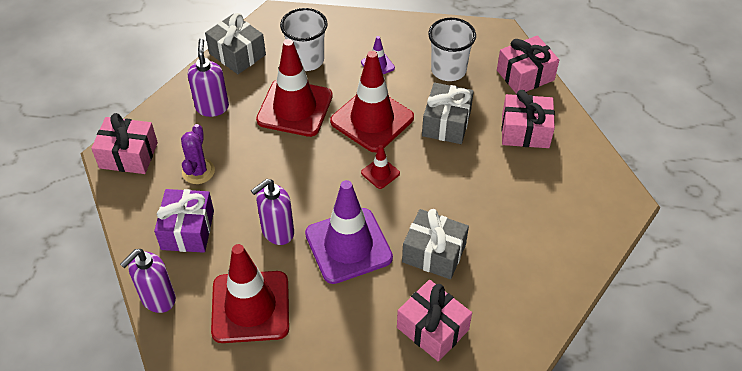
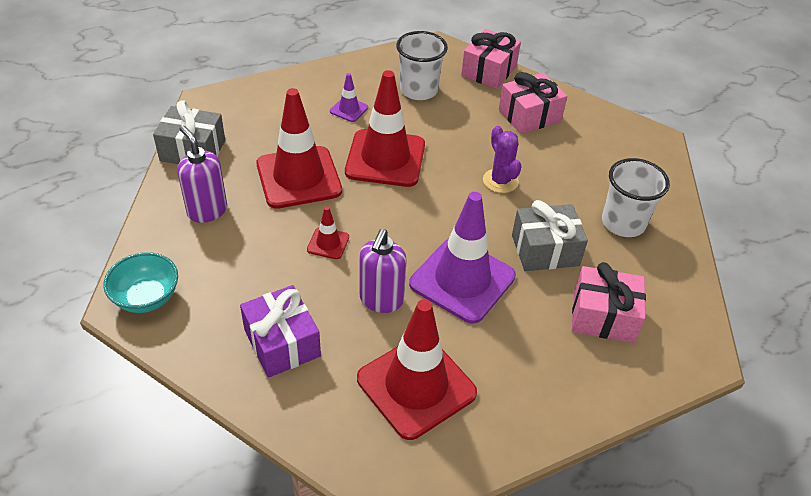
camera: 35 degrees left, 5 degrees down
pink gift [91,113,158,174] -> turquoise bowl [104,252,178,313]
purple soap dispenser [120,249,176,313] -> none
purple cactus [181,124,215,184] -> purple cactus moved to [483,126,522,193]
white cup [280,8,328,71] -> white cup moved to [602,158,670,237]
red traffic cone [361,145,400,189] -> red traffic cone moved to [307,206,349,259]
grey gift [422,83,474,144] -> none

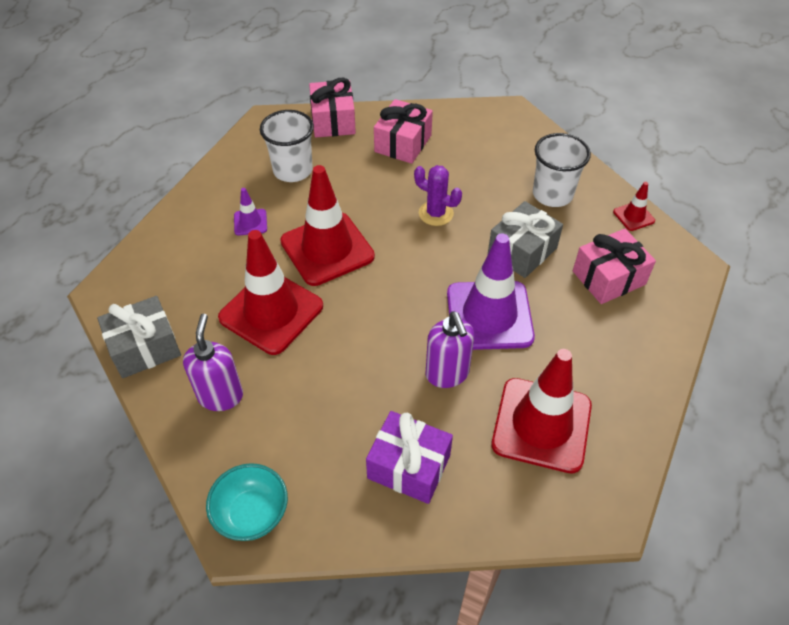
camera: 35 degrees left, 5 degrees up
purple soap dispenser [177,125,227,223] -> purple soap dispenser turned 75 degrees clockwise [183,314,243,411]
red traffic cone [307,206,349,259] -> red traffic cone moved to [613,182,655,231]

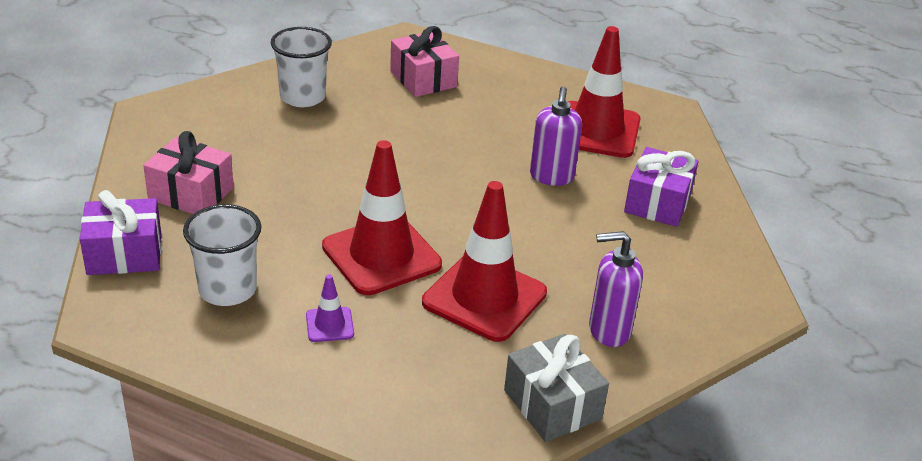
camera: 95 degrees left, 15 degrees down
turquoise bowl [206,463,288,541] -> none
pink gift [309,78,356,138] -> purple gift [80,190,161,275]
purple cactus [414,165,462,226] -> none
purple soap dispenser [425,312,474,388] -> purple soap dispenser turned 120 degrees clockwise [530,87,582,186]
purple traffic cone [447,234,535,350] -> none
grey gift [488,201,563,278] -> none
red traffic cone [613,182,655,231] -> none

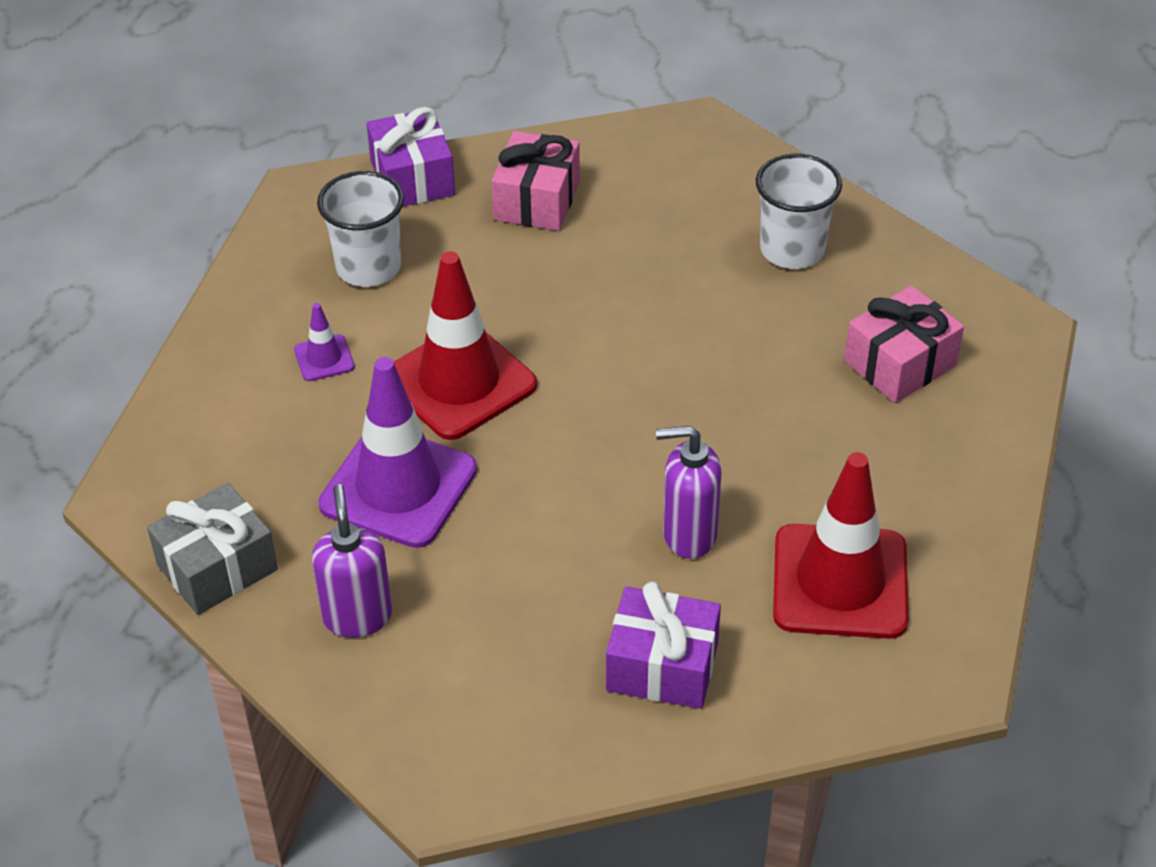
camera: 85 degrees right, 10 degrees up
red traffic cone [422,181,547,342] -> purple traffic cone [318,357,477,548]

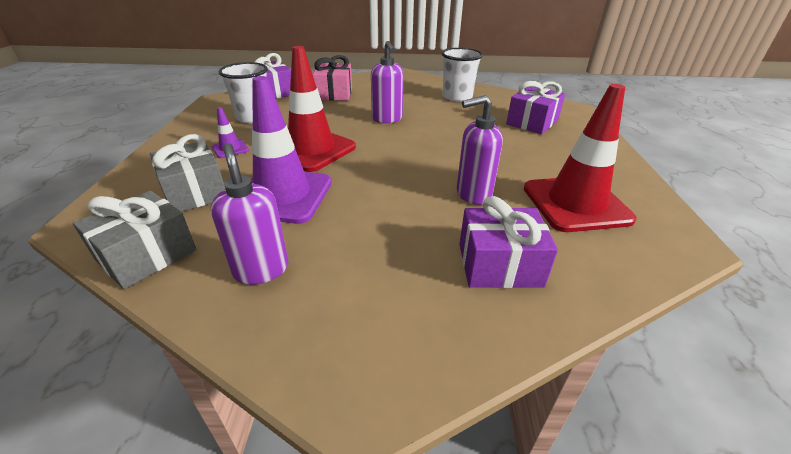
camera: 15 degrees left, 10 degrees down
pink gift [844,285,964,403] -> purple gift [506,81,565,134]
none -> grey gift [150,134,225,212]
none -> purple soap dispenser [371,41,404,123]

